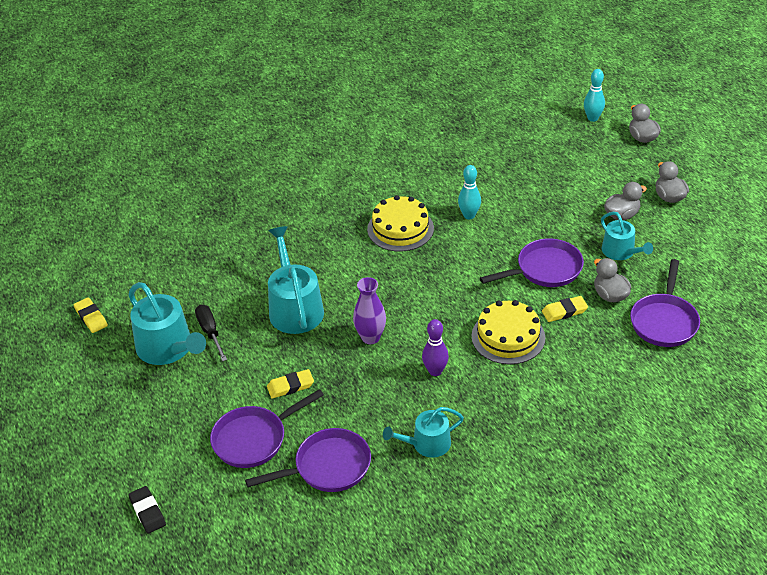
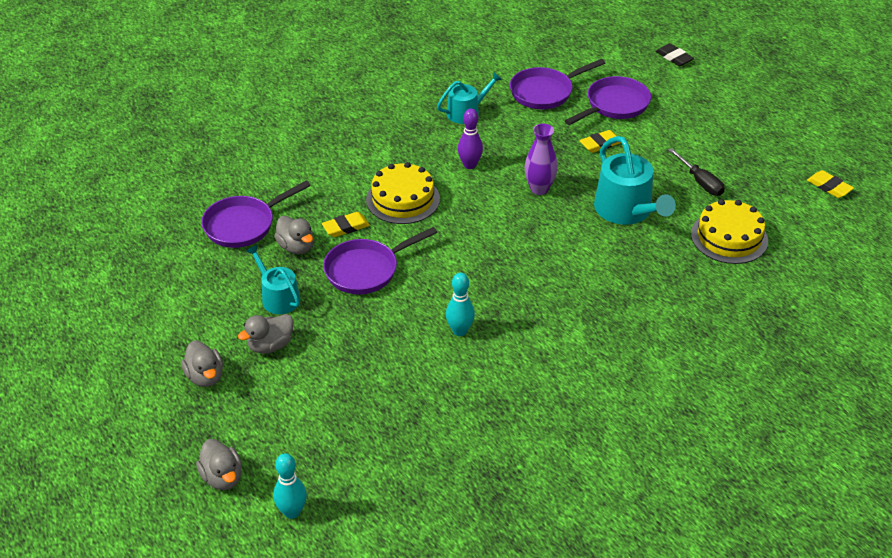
camera: 170 degrees right, 0 degrees up
turquoise watering can [129,282,206,365] -> none
yellow cake [367,195,434,251] -> yellow cake moved to [691,199,768,264]
purple pan [630,259,700,347] -> purple pan turned 135 degrees counterclockwise [201,180,311,248]

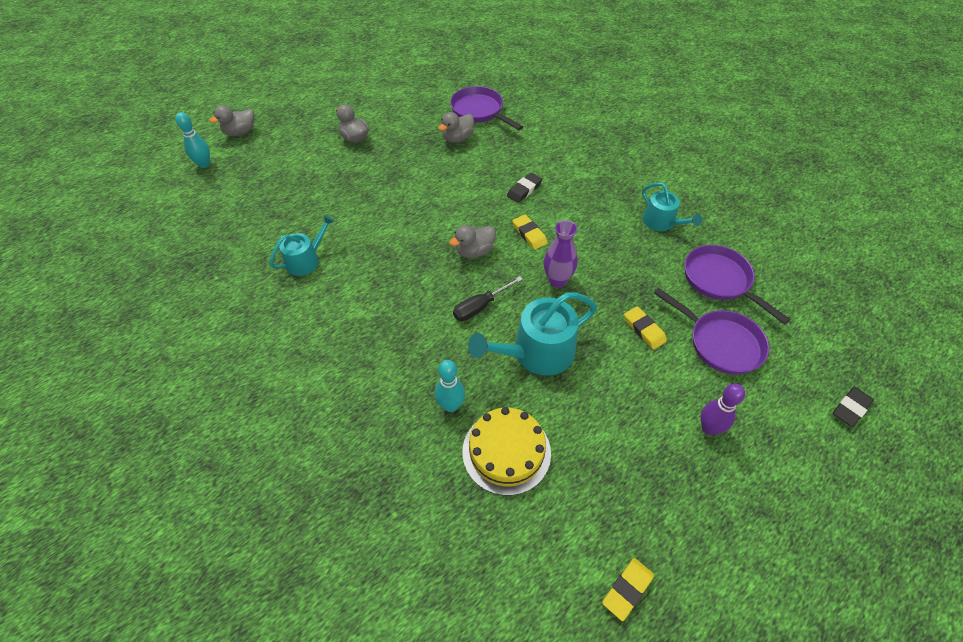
camera: 85 degrees right, 10 degrees up
grey duck [181,341,223,387] -> grey duck moved to [449,225,496,258]
turquoise watering can [246,244,300,314] -> turquoise watering can moved to [269,215,335,276]
yellow eraser [322,212,370,237] -> yellow eraser moved to [512,215,548,250]
purple pan [323,227,437,294] -> none
yellow cake [366,162,440,224] -> black eraser [507,172,542,203]
turquoise bowling pin [446,273,475,336] -> turquoise bowling pin moved to [435,360,465,412]
purple bowling pin [458,109,483,169] -> purple bowling pin moved to [701,384,745,435]
black screwdriver [668,148,725,196] -> black screwdriver moved to [453,276,523,321]

